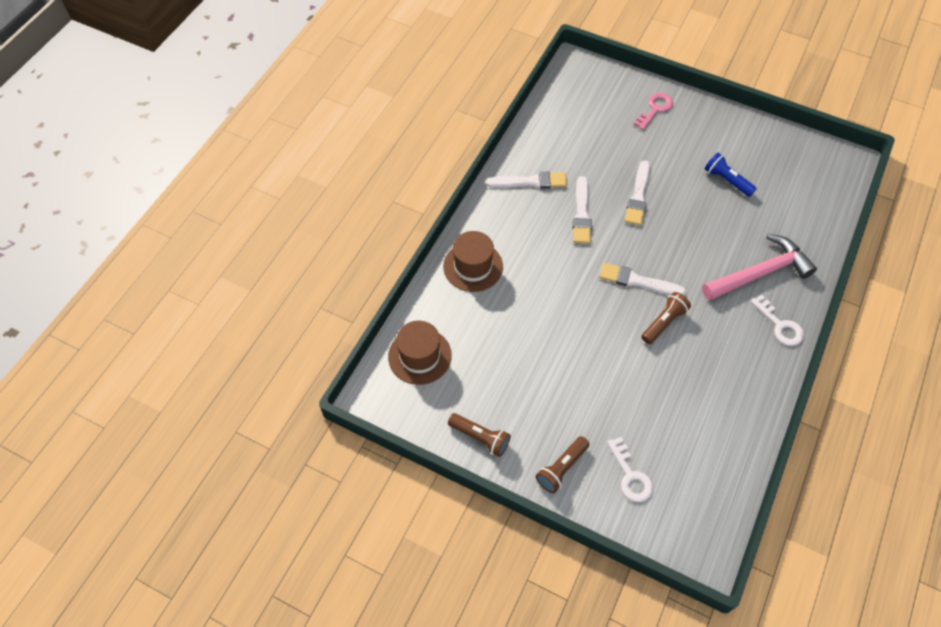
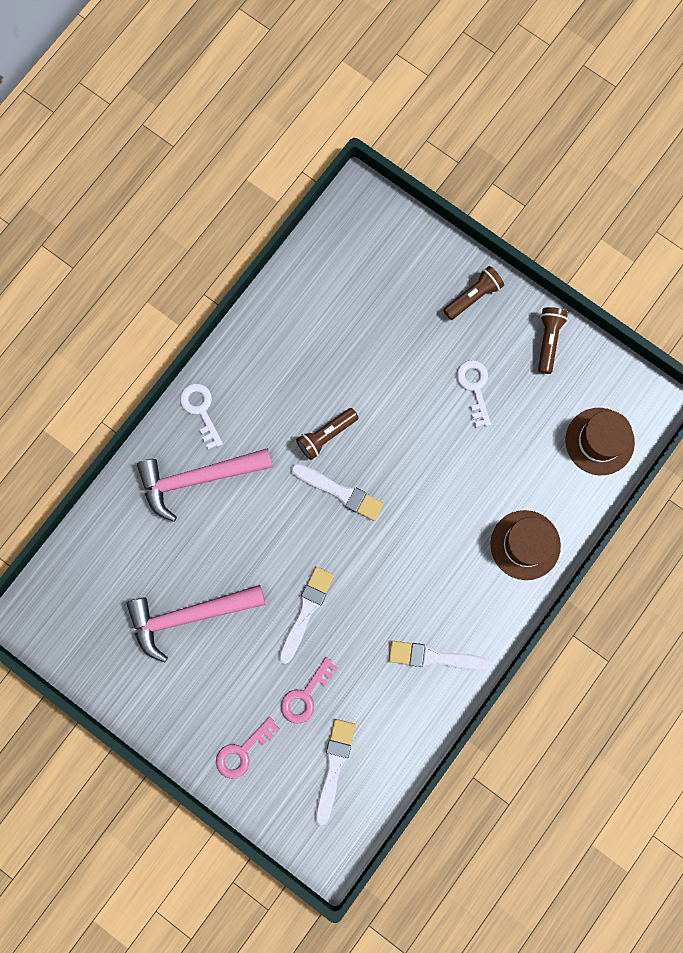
camera: 170 degrees left, 20 degrees up
brown flashlight [448,413,511,457] -> brown flashlight turned 60 degrees clockwise [538,307,568,374]
white brush [573,176,592,244] -> white brush moved to [315,719,355,825]
white key [607,437,653,502] -> white key moved to [457,360,491,427]
blue flashlight [705,153,757,197] -> pink hammer [127,585,265,662]
none -> pink key [281,657,338,723]

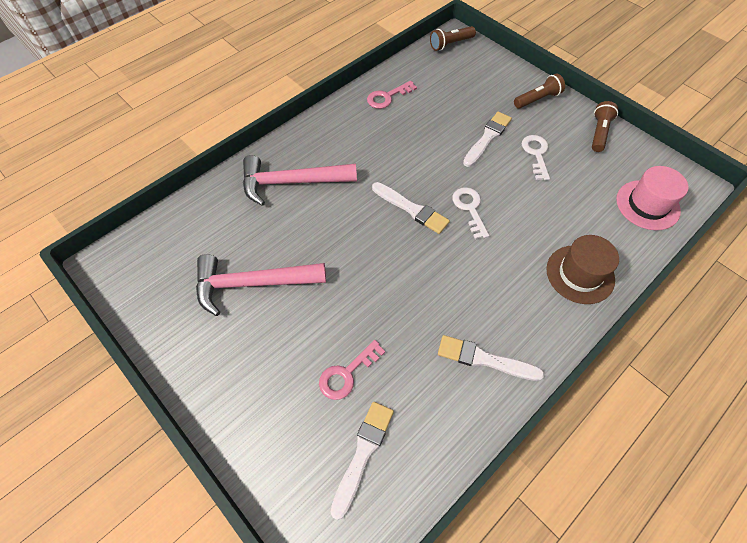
camera: 10 degrees right, 20 degrees down
white key [180,383,223,449] -> white key moved to [452,187,489,239]
pink key [216,717,280,779] -> pink key moved to [367,81,417,109]
white brush [279,567,334,664] -> white brush moved to [463,112,512,167]
brown flashlight [296,408,359,460] -> brown flashlight moved to [430,26,476,51]
brown hat [565,408,635,475] -> pink hat [616,166,688,230]

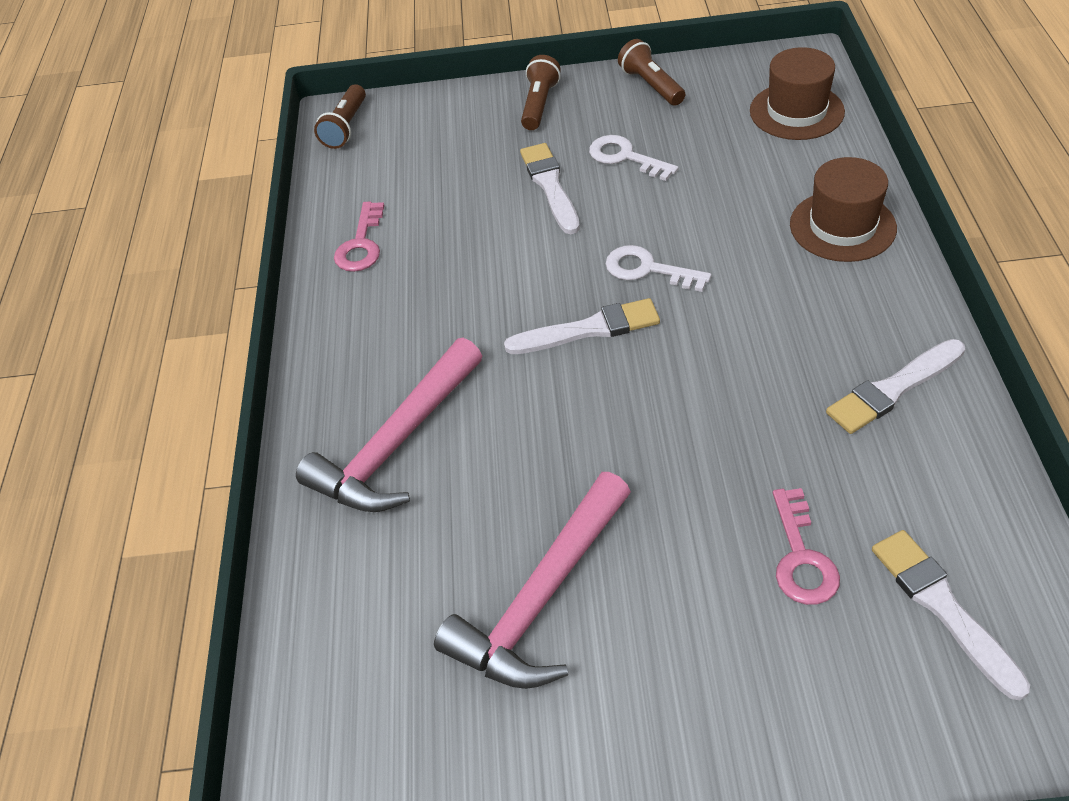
camera: 45 degrees left, 10 degrees down
pink hat [616,166,688,230] -> brown hat [750,47,845,140]

